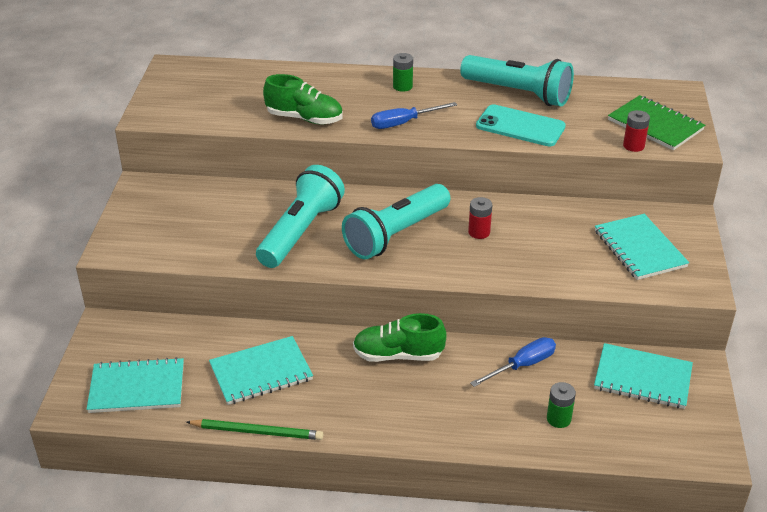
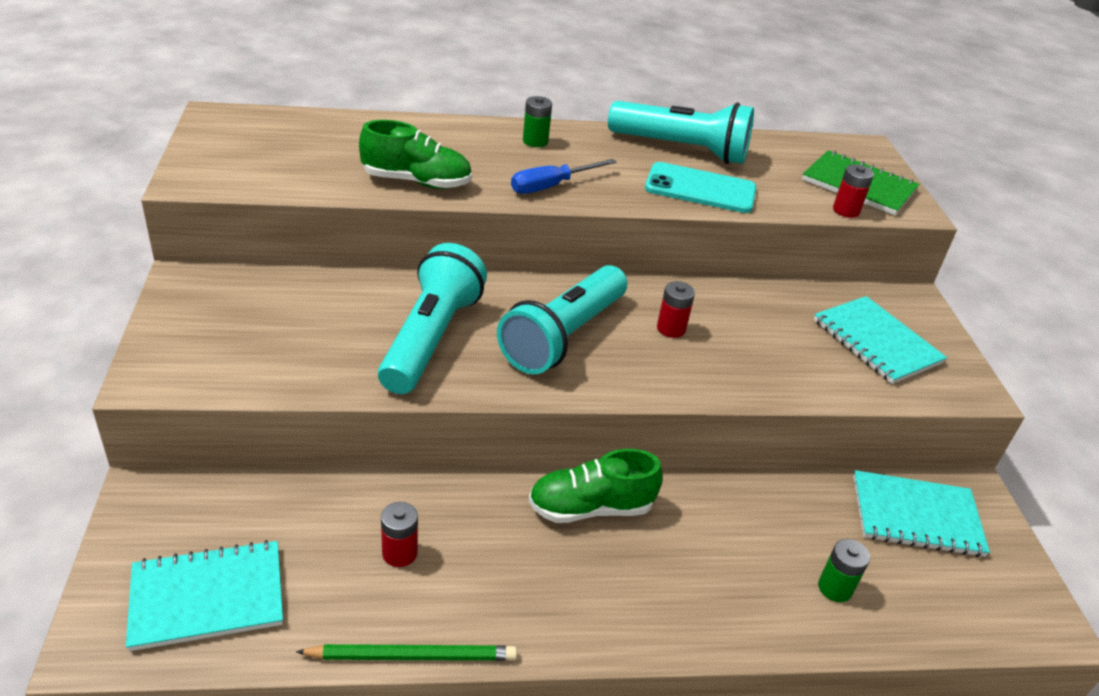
camera: 15 degrees left, 0 degrees up
turquoise notebook [209,336,313,405] -> red battery [381,502,418,567]
blue screwdriver [470,337,556,387] -> none

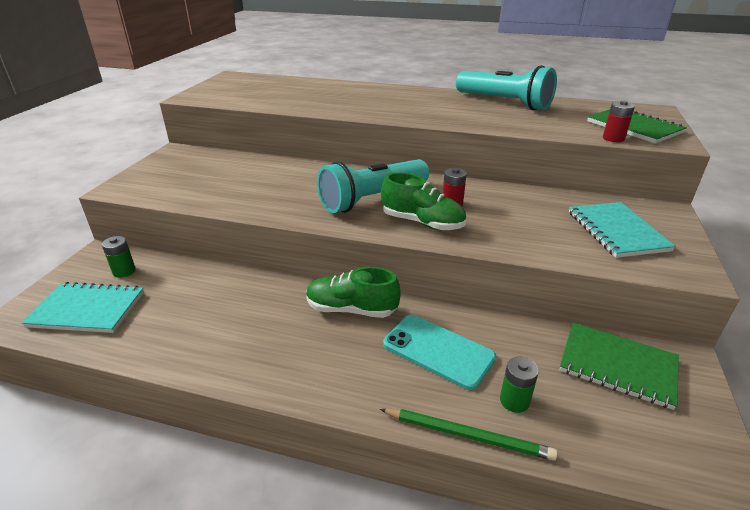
camera: 25 degrees right, 5 degrees down
green pencil [296,644,517,661] -> green pencil moved to [380,409,558,461]
green shoe [359,120,472,189] -> green shoe moved to [381,172,466,231]
turquoise flashlight [378,243,487,394] -> none
red battery [381,502,418,567] -> none
blue screwdriver [511,159,617,194] -> none
green battery [523,96,552,147] -> green battery moved to [102,236,136,278]
turquoise phone [645,162,756,213] -> turquoise phone moved to [383,315,496,390]
turquoise notebook [853,470,990,557] -> green notebook [560,323,679,410]

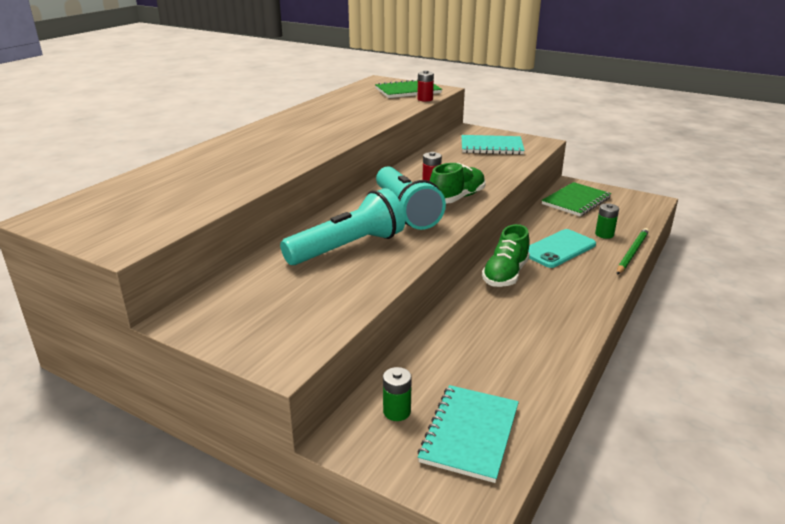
camera: 75 degrees left, 5 degrees down
turquoise flashlight [456,65,557,111] -> turquoise flashlight moved to [280,188,405,265]

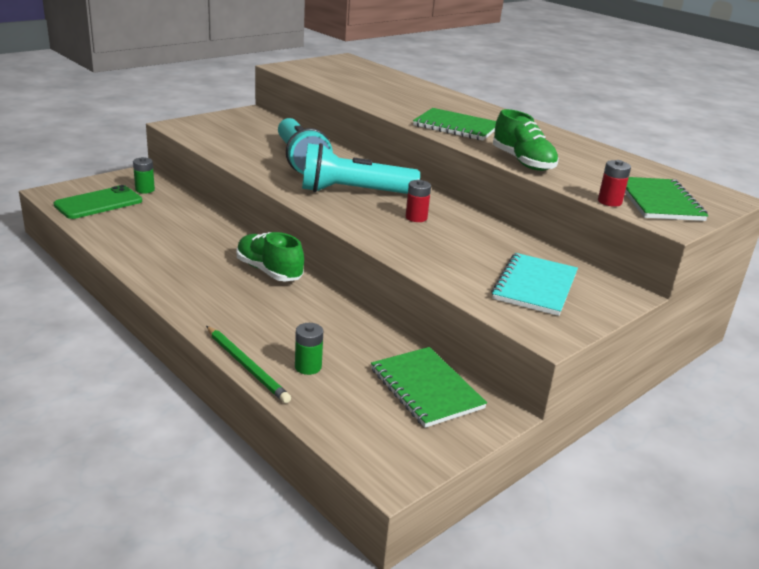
camera: 105 degrees right, 0 degrees up
turquoise notebook [417,385,519,483] -> green phone [54,185,142,219]
green shoe [430,163,486,204] -> green shoe moved to [493,109,559,171]
turquoise phone [528,229,596,268] -> none
none -> green notebook [413,108,496,141]

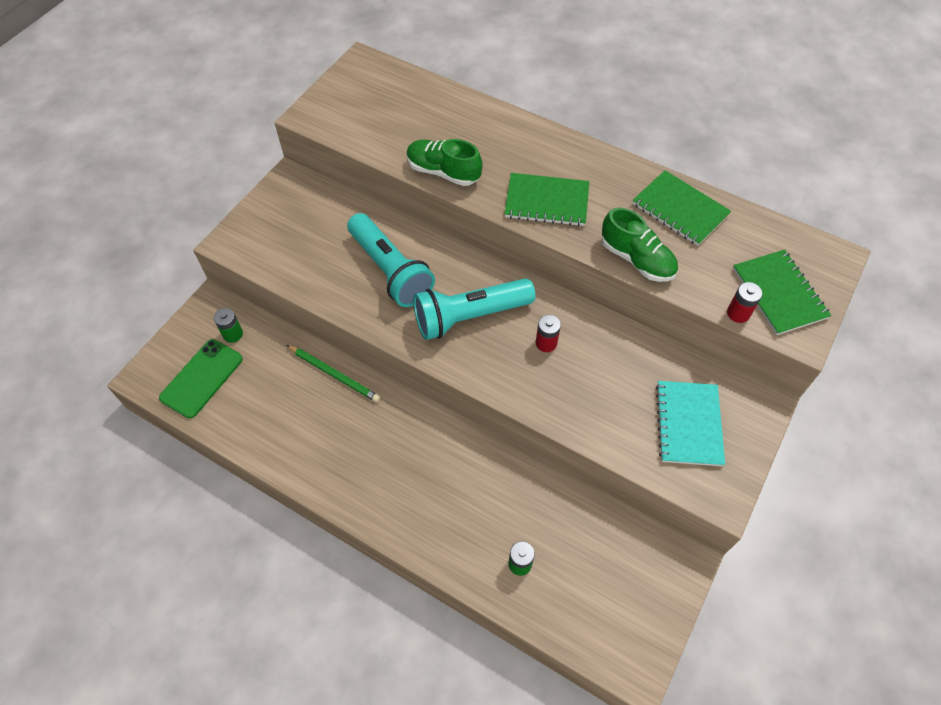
camera: 15 degrees left, 30 degrees up
green pencil [206,326,291,403] -> green pencil moved to [287,345,380,402]
green shoe [236,232,304,281] -> green shoe moved to [406,139,482,186]
green notebook [371,347,487,428] -> green notebook moved to [632,170,731,246]

